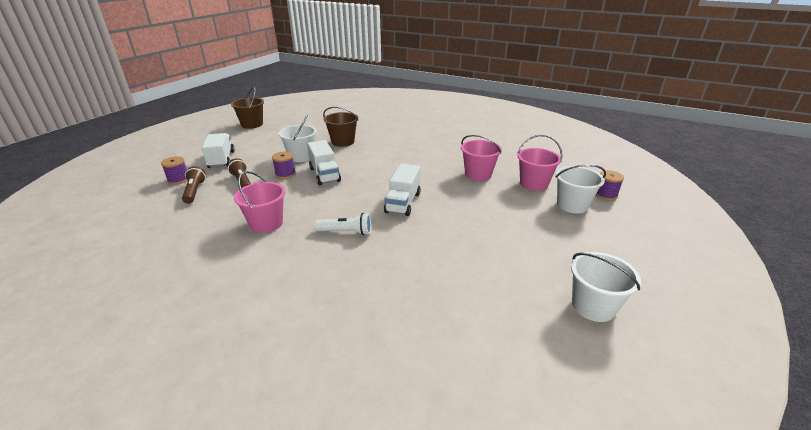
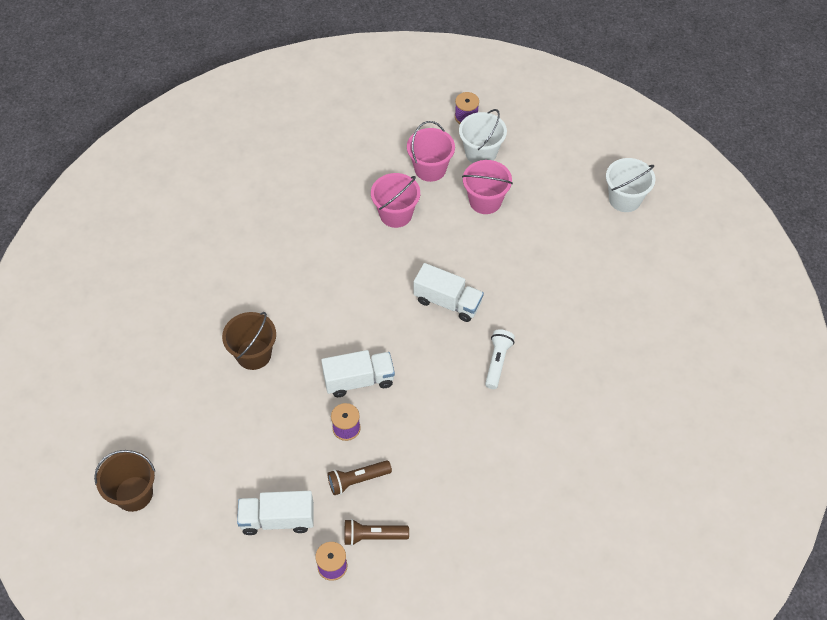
camera: 80 degrees left, 25 degrees up
pink bucket [234,171,285,233] -> pink bucket moved to [462,160,513,214]
white bucket [278,115,317,162] -> none

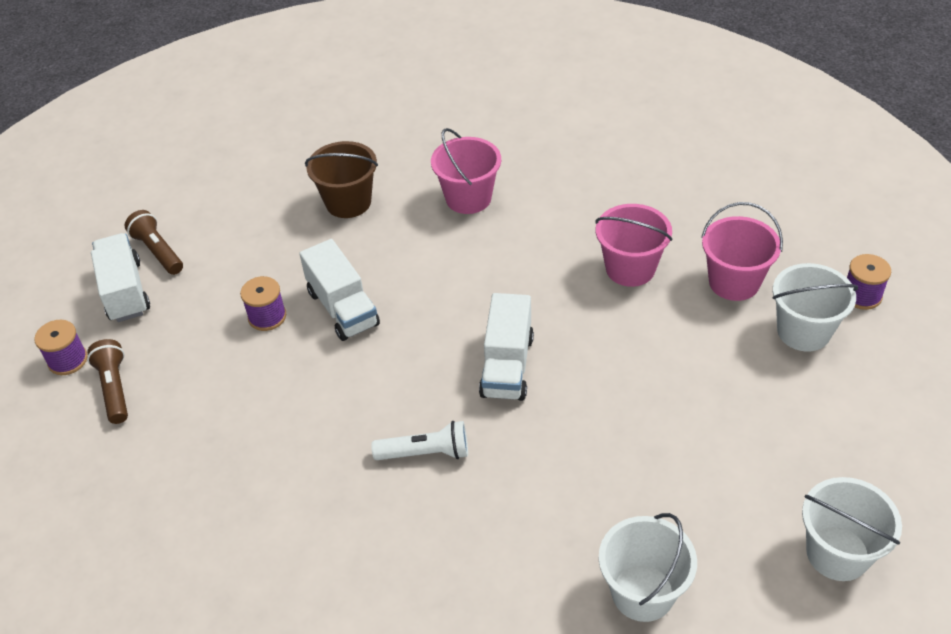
camera: 75 degrees right, 10 degrees down
brown bucket [94,450,155,512] -> none
brown flashlight [327,460,392,495] -> brown flashlight moved to [125,210,183,275]
pink bucket [462,160,513,214] -> pink bucket moved to [431,128,501,214]
none -> white bucket [599,513,697,622]

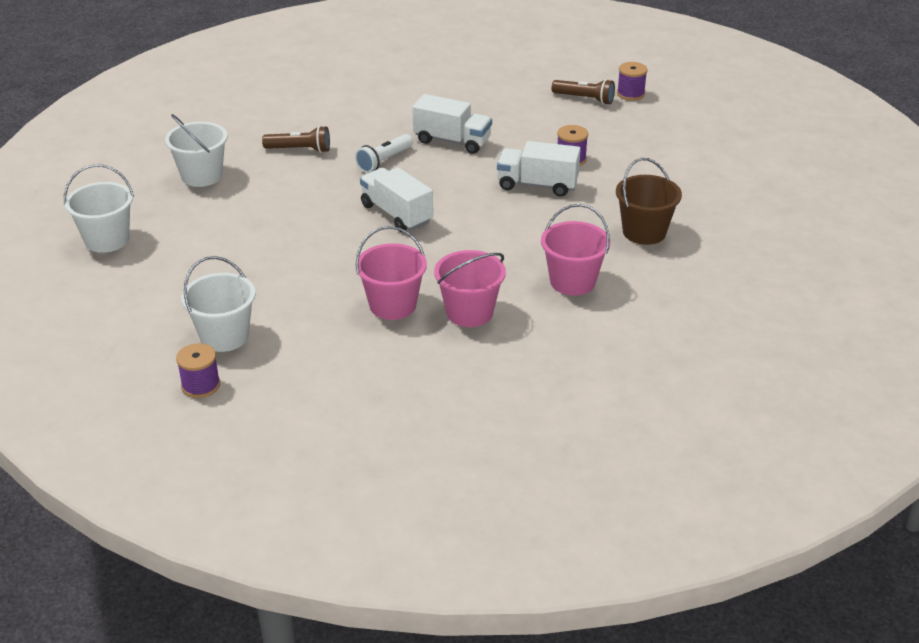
camera: 130 degrees right, 10 degrees down
white truck [91,233,150,322] -> white truck moved to [412,94,492,154]
brown flashlight [125,210,183,275] -> brown flashlight moved to [262,126,330,153]
pink bucket [701,202,783,301] -> pink bucket moved to [434,250,506,327]

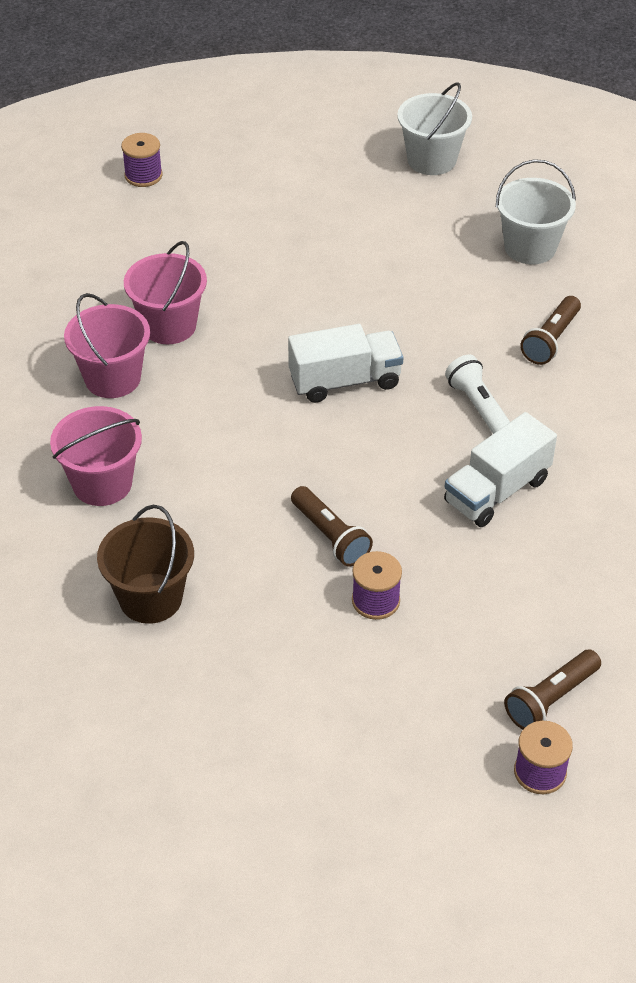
camera: 115 degrees right, 10 degrees up
white bucket [181,256,256,352] -> none
white truck [497,141,581,197] -> brown flashlight [291,486,373,566]

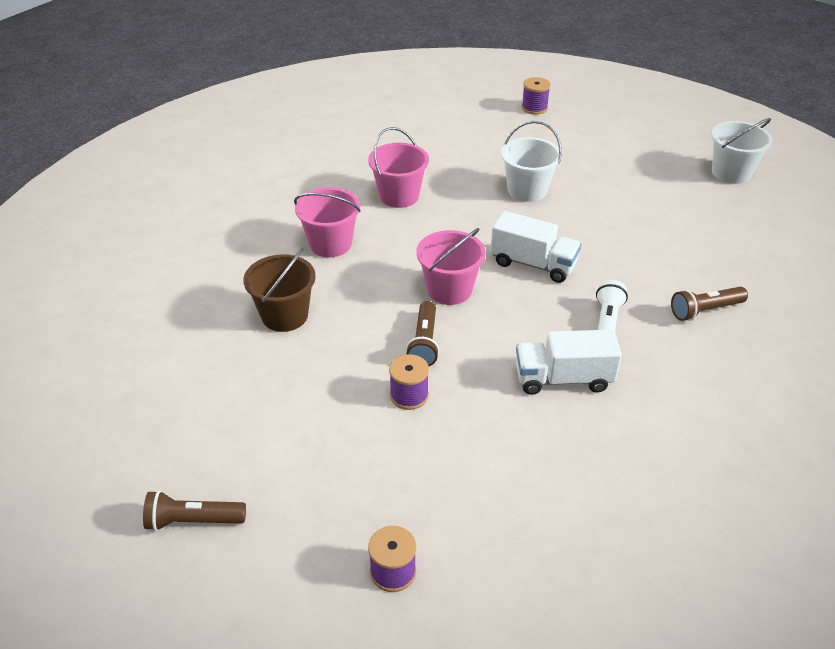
camera: 40 degrees right, 5 degrees down
pink bucket [124,241,207,344] -> pink bucket moved to [416,228,486,305]
white bucket [496,159,576,264] -> white bucket moved to [501,121,562,202]
brown flashlight [504,650,601,729] -> brown flashlight moved to [143,490,246,531]

